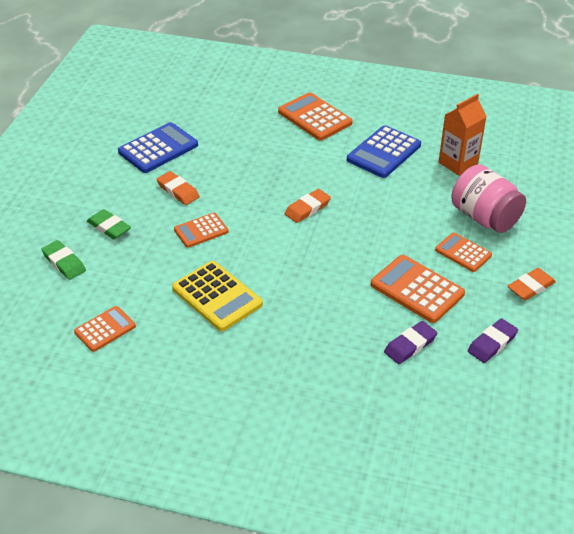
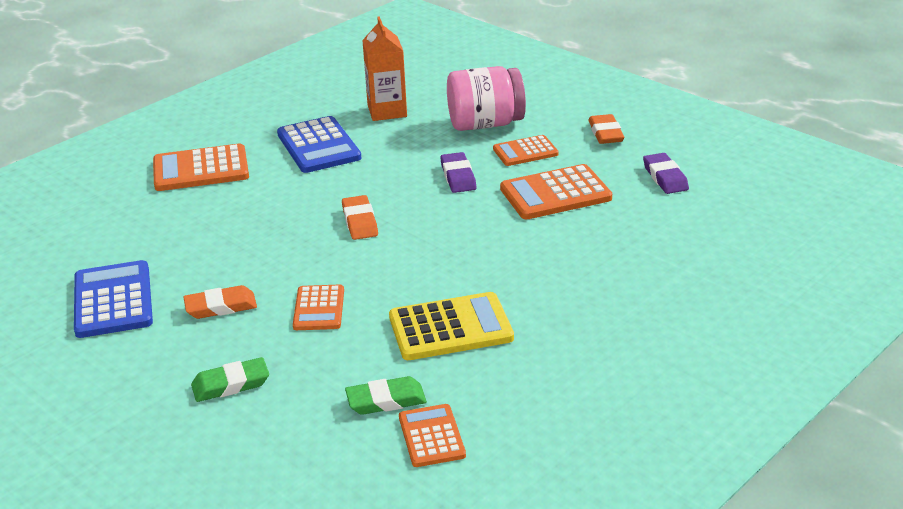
camera: 60 degrees left, 10 degrees down
green eraser [41,240,86,280] -> green eraser moved to [345,376,427,415]
purple eraser [384,321,437,364] -> purple eraser moved to [440,152,477,193]

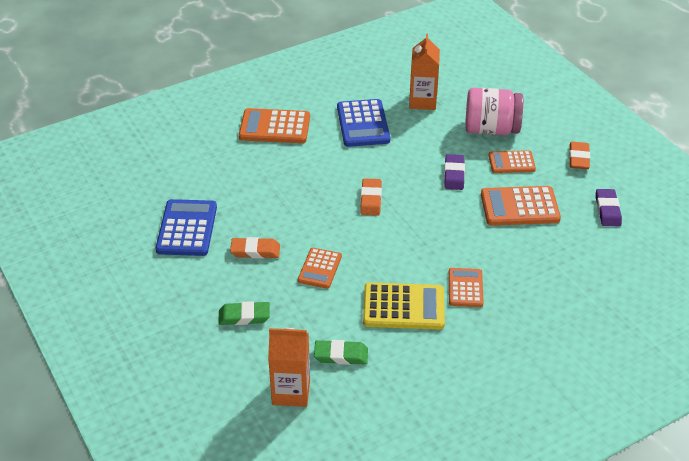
camera: 15 degrees right, 10 degrees up
orange calculator [399,404,466,467] -> orange calculator moved to [449,268,483,307]
none -> orange carton [268,328,310,407]

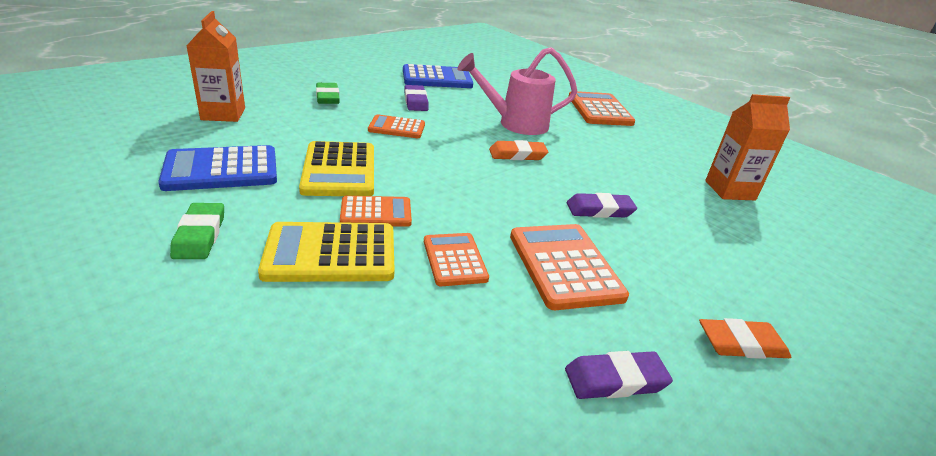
camera: 75 degrees right, 10 degrees down
orange eraser [230,237,280,259] -> purple eraser [404,85,429,111]
green eraser [314,340,368,365] -> green eraser moved to [170,203,224,259]
blue calculator [337,99,390,147] -> blue calculator moved to [158,145,277,191]
pink jar [465,88,523,135] -> none
orange calculator [488,150,536,173] -> orange calculator moved to [424,233,489,286]
none -> yellow calculator [258,222,395,282]
none -> pink watering can [457,47,577,135]

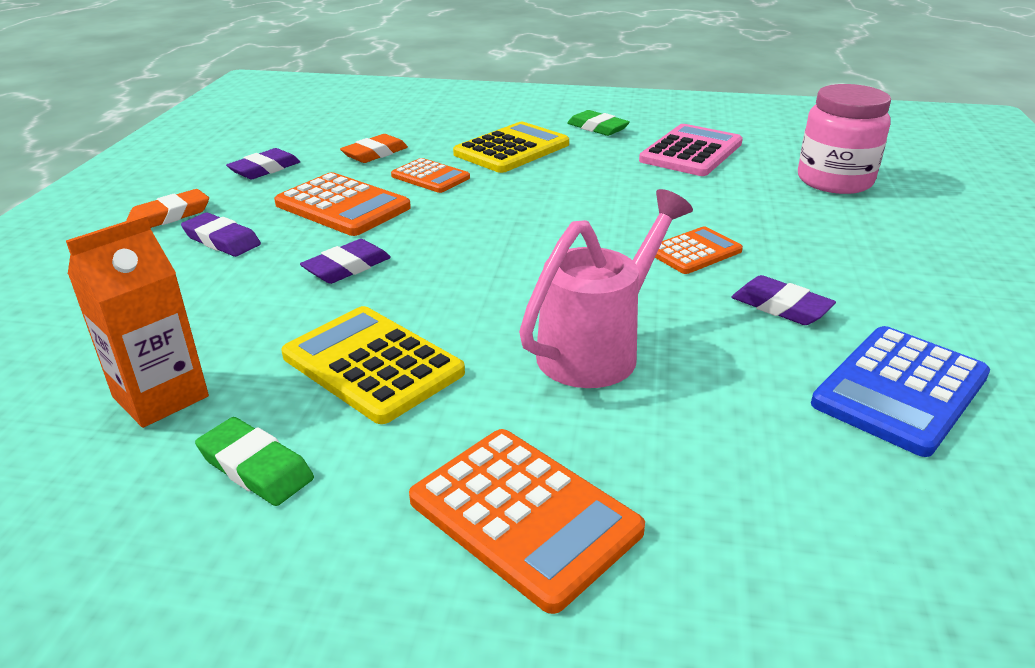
camera: 145 degrees right, 0 degrees up
blue calculator [158,145,277,191] -> pink calculator [639,124,743,176]
orange carton [186,11,245,122] -> pink jar [798,84,891,194]
yellow calculator [299,141,374,196] -> yellow calculator moved to [281,306,465,424]
green eraser [316,83,340,104] -> green eraser moved to [195,417,314,506]
orange calculator [340,196,412,227] -> none
orange eraser [489,140,548,160] -> orange eraser moved to [340,134,408,163]
none -> purple eraser [181,213,261,257]

